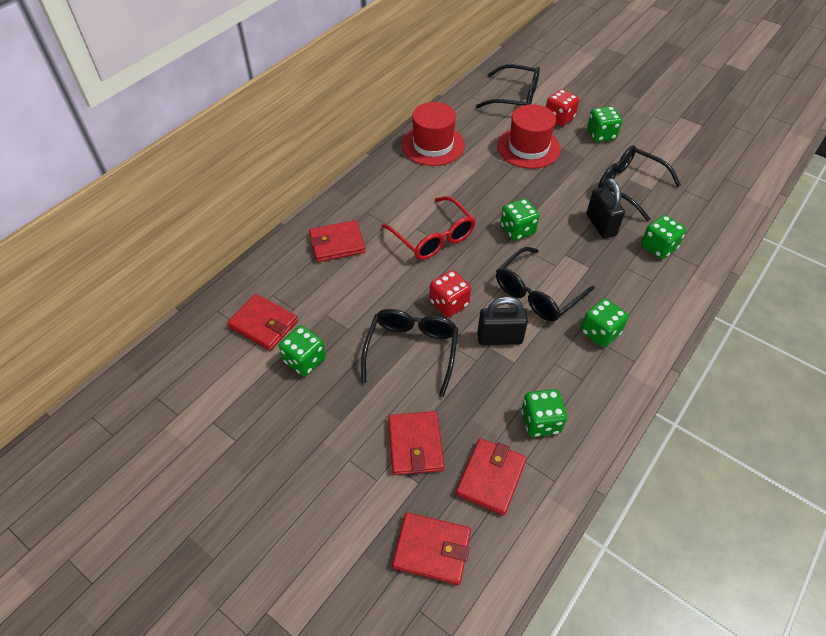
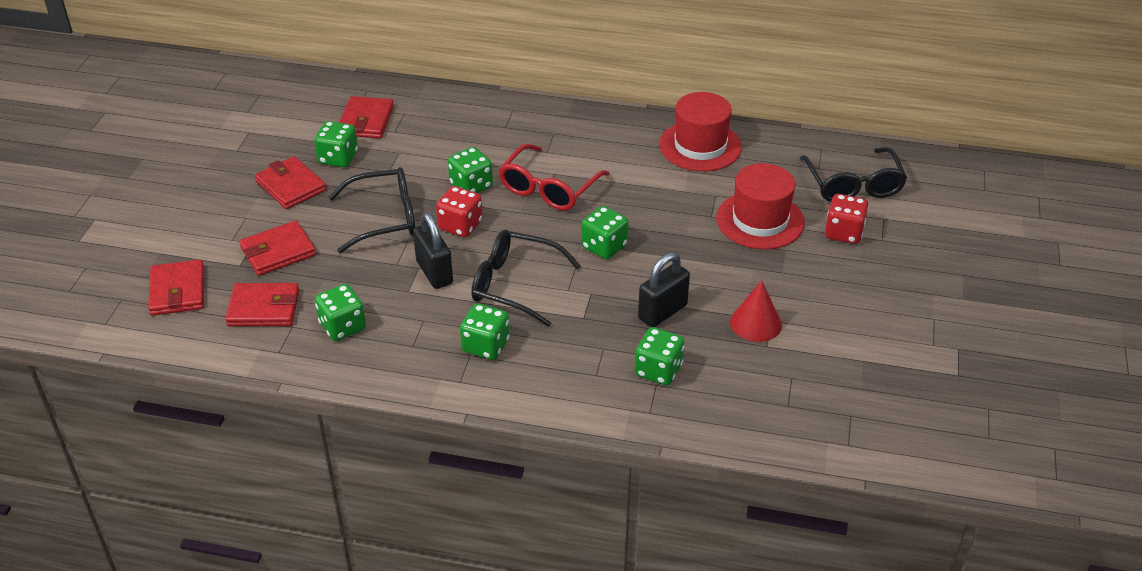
camera: 65 degrees right, 10 degrees down
red wallet [309,220,366,262] -> red wallet moved to [255,156,326,209]
green dice [587,106,622,142] -> green dice moved to [448,147,493,193]
black glasses [598,145,681,221] -> red cone [730,280,782,342]

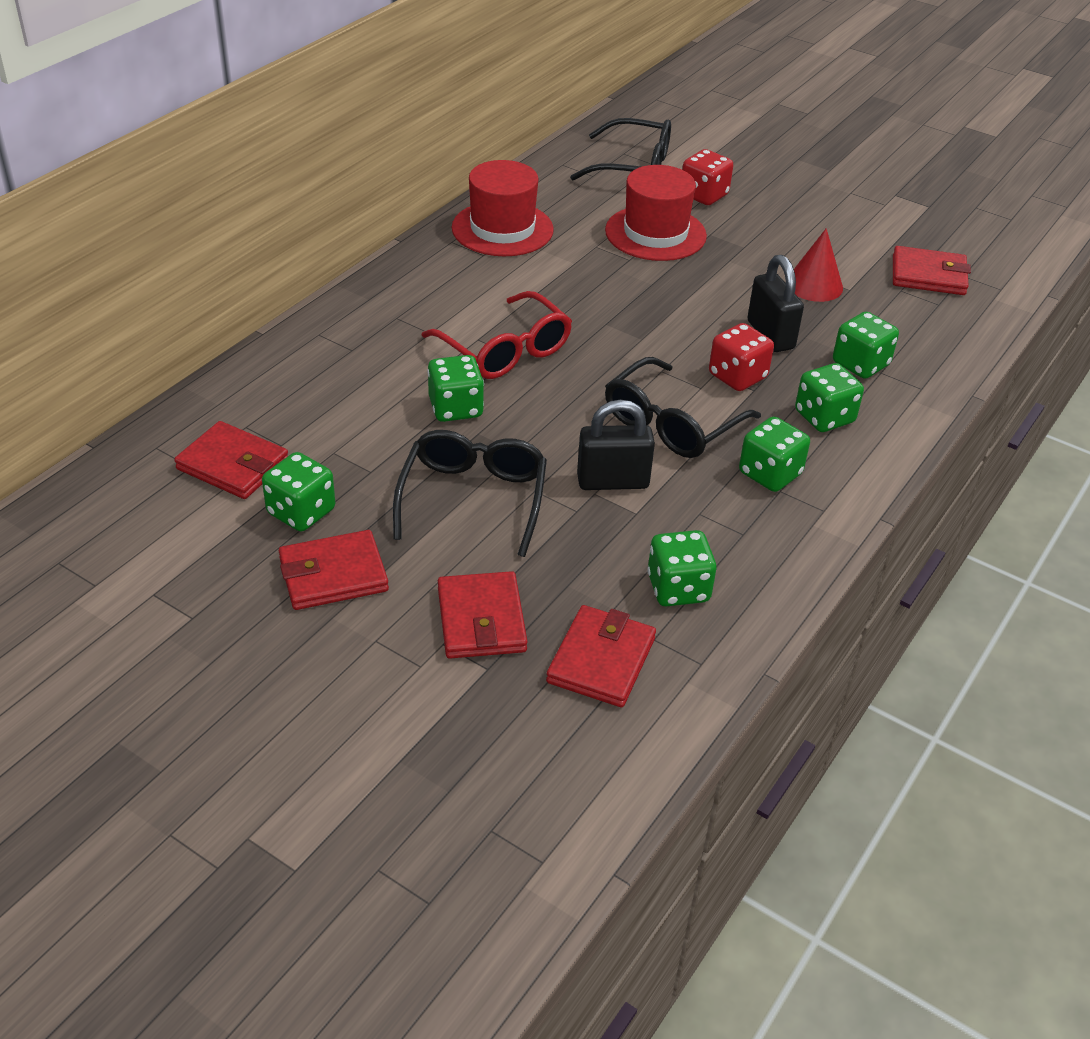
camera: 70 degrees left, 0 degrees up
red wallet [148,259,204,316] -> red wallet moved to [893,246,971,295]
red dice [436,186,483,237] -> red dice moved to [709,323,774,391]
green dice [581,206,629,259] -> green dice moved to [795,363,864,432]

